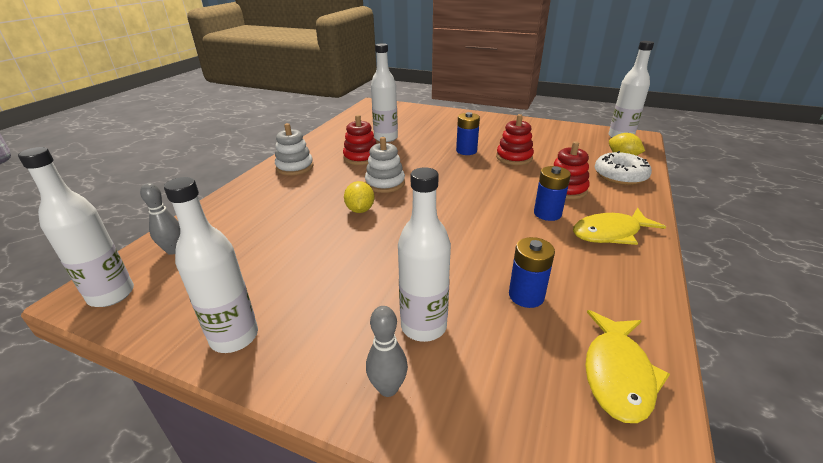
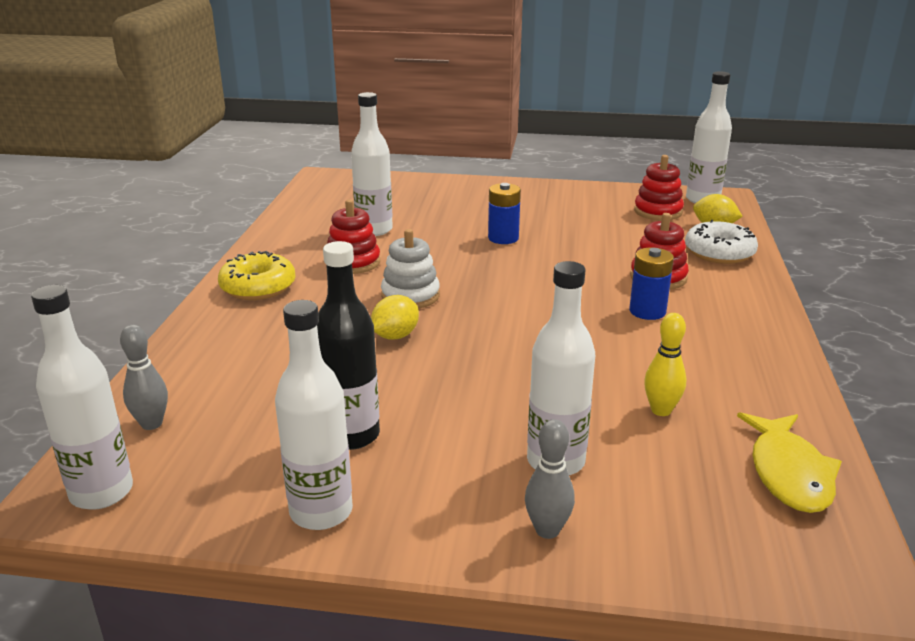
camera: 15 degrees left, 5 degrees down
white stacking toy [275,123,313,175] -> yellow donut [218,251,296,300]
yellow lemon [344,181,374,213] -> yellow lemon turned 60 degrees clockwise [371,295,419,340]
red stacking toy [496,114,534,165] -> red stacking toy moved to [634,155,684,221]
blue battery [509,237,555,308] -> yellow bowling pin [644,313,686,416]
yellow fish [573,208,666,245] -> none
none -> black bottle [317,241,380,450]

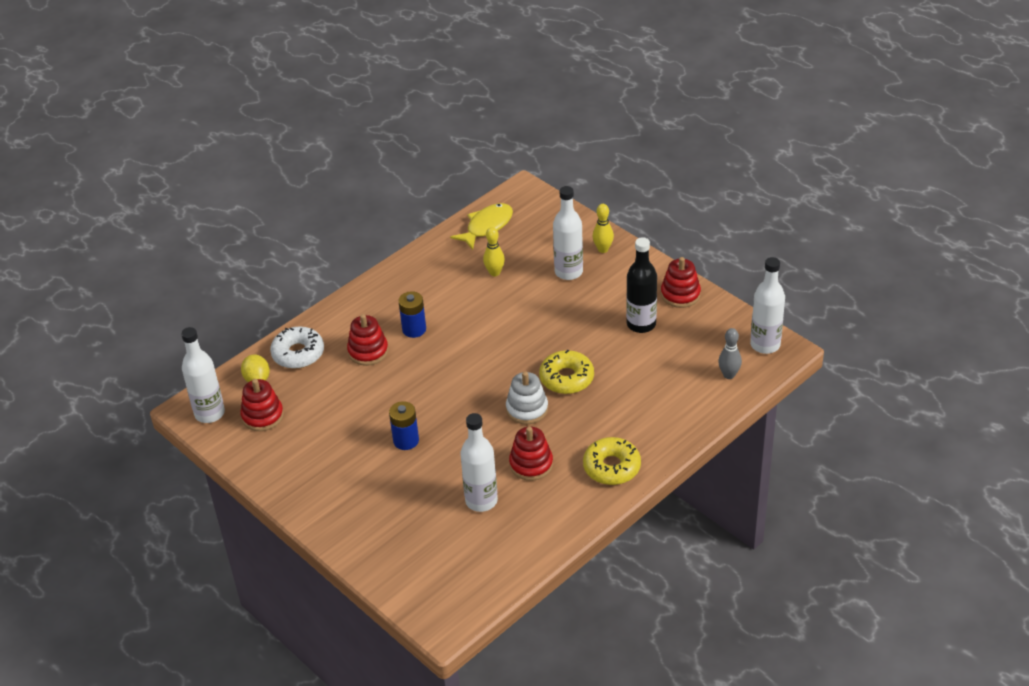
camera: 140 degrees left, 15 degrees up
white bottle [275,300,353,530] -> red stacking toy [661,257,701,308]
yellow lemon [371,295,419,340] -> yellow donut [539,350,594,394]
grey bowling pin [525,419,575,539] -> yellow bowling pin [593,204,614,253]

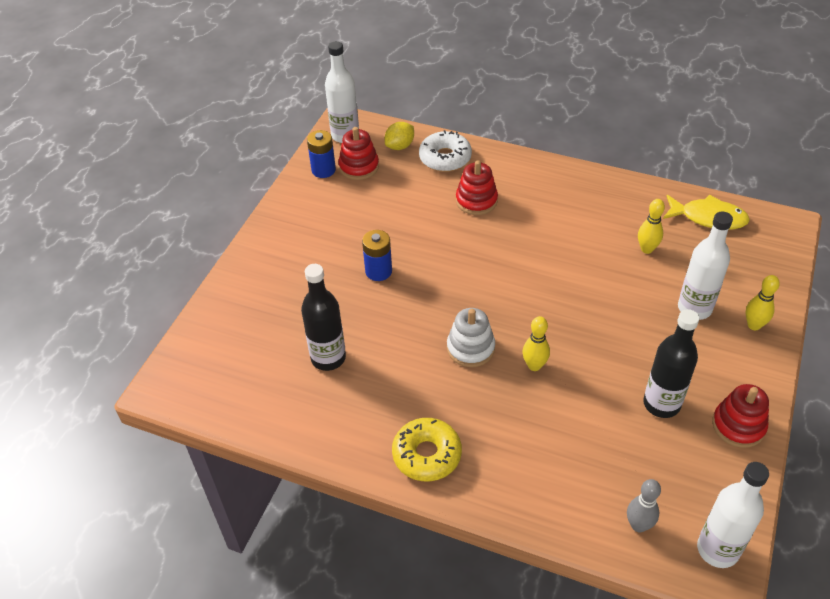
camera: 65 degrees right, 5 degrees up
blue battery [398,291,426,338] -> blue battery moved to [307,130,336,178]
white bottle [460,413,498,512] -> black bottle [301,264,346,371]
red stacking toy [509,427,553,481] -> none
yellow donut [539,350,594,394] -> yellow bowling pin [522,316,550,371]

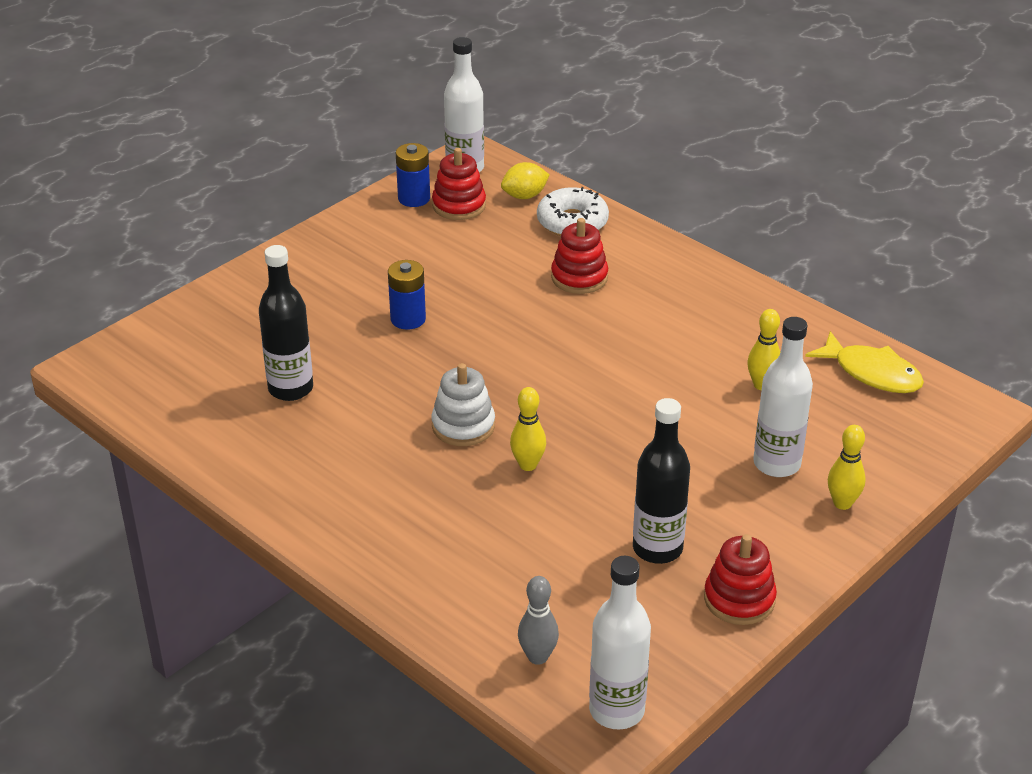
camera: 20 degrees right, 10 degrees down
yellow donut [392,418,462,481] -> none

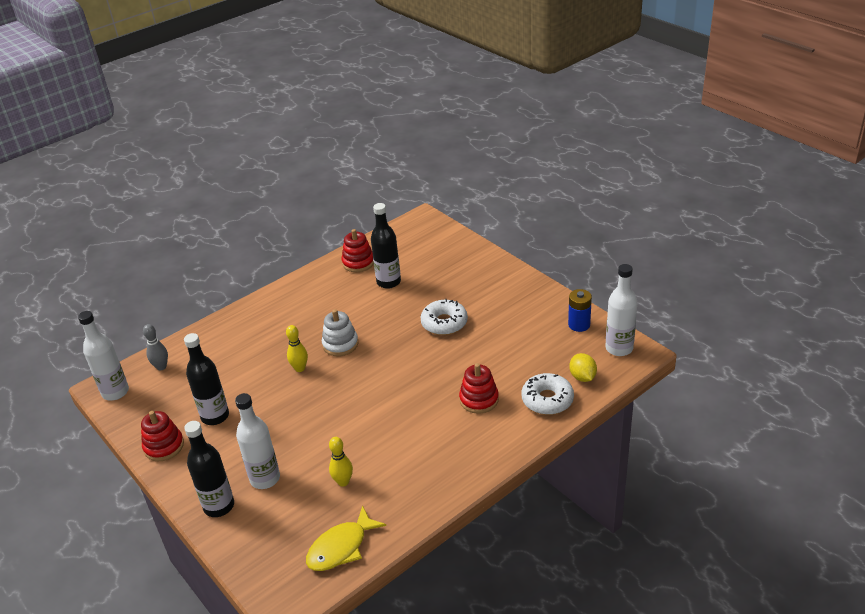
camera: 100 degrees right, 0 degrees up
blue battery [388,260,426,330] -> white donut [421,299,468,335]
red stacking toy [432,148,486,220] -> red stacking toy moved to [342,229,374,272]
yellow bowling pin [828,425,866,510] -> black bottle [184,421,234,517]

